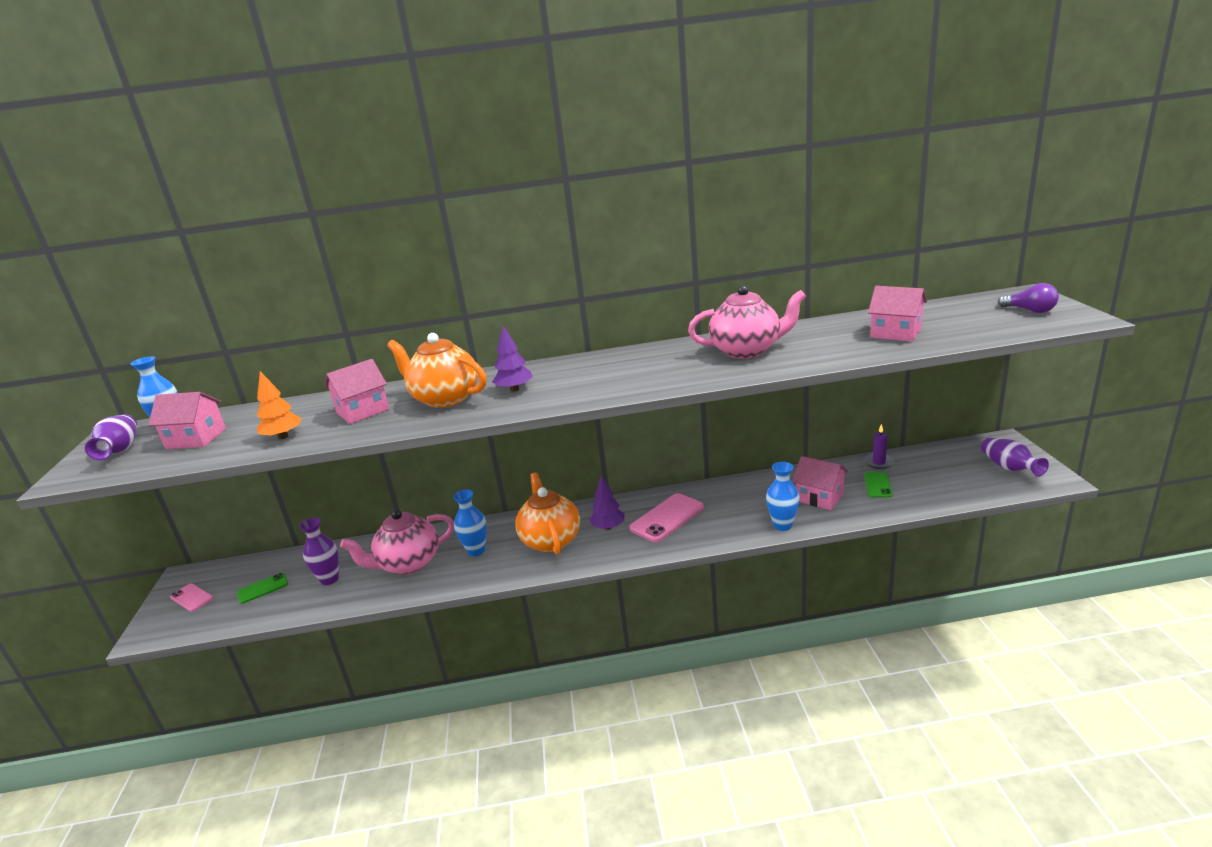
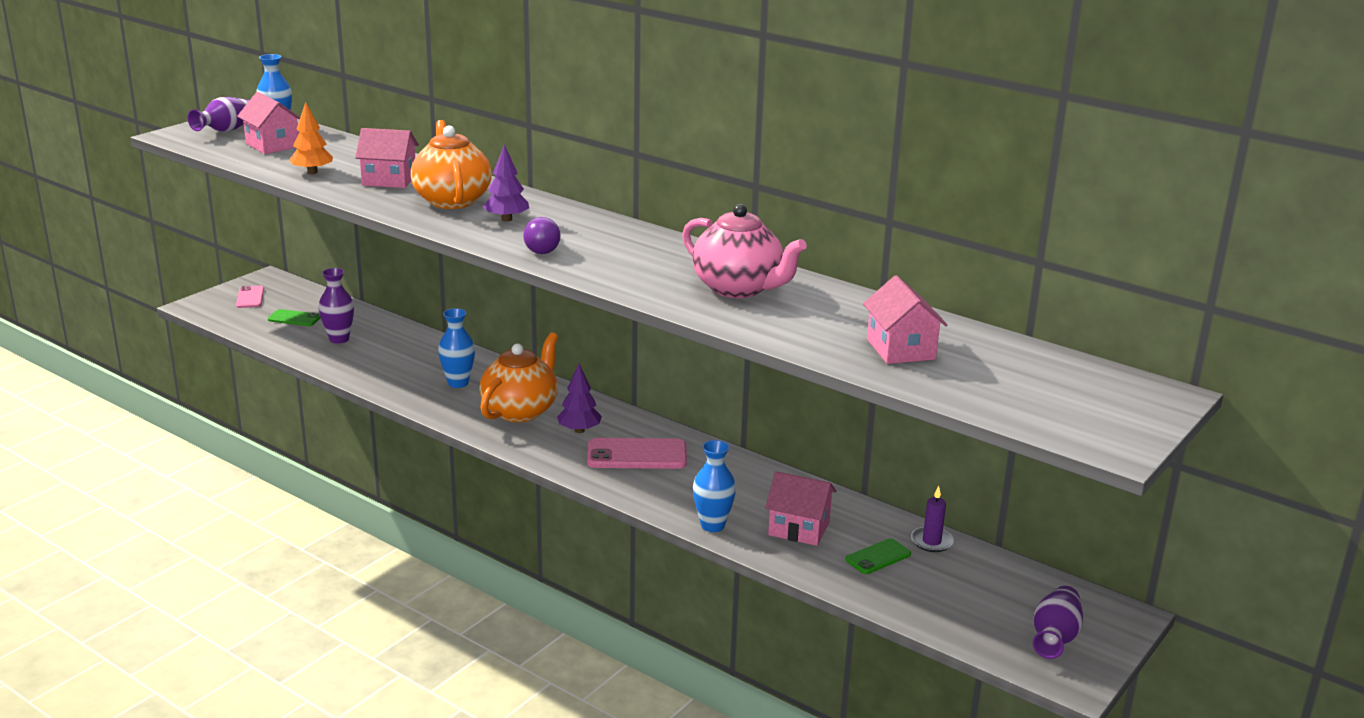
camera: 40 degrees right, 0 degrees up
pink teapot [340,510,454,575] -> none
pink house [793,456,848,510] -> pink house turned 60 degrees counterclockwise [765,471,836,546]
purple light bulb [998,283,1059,313] -> purple light bulb moved to [523,217,561,254]

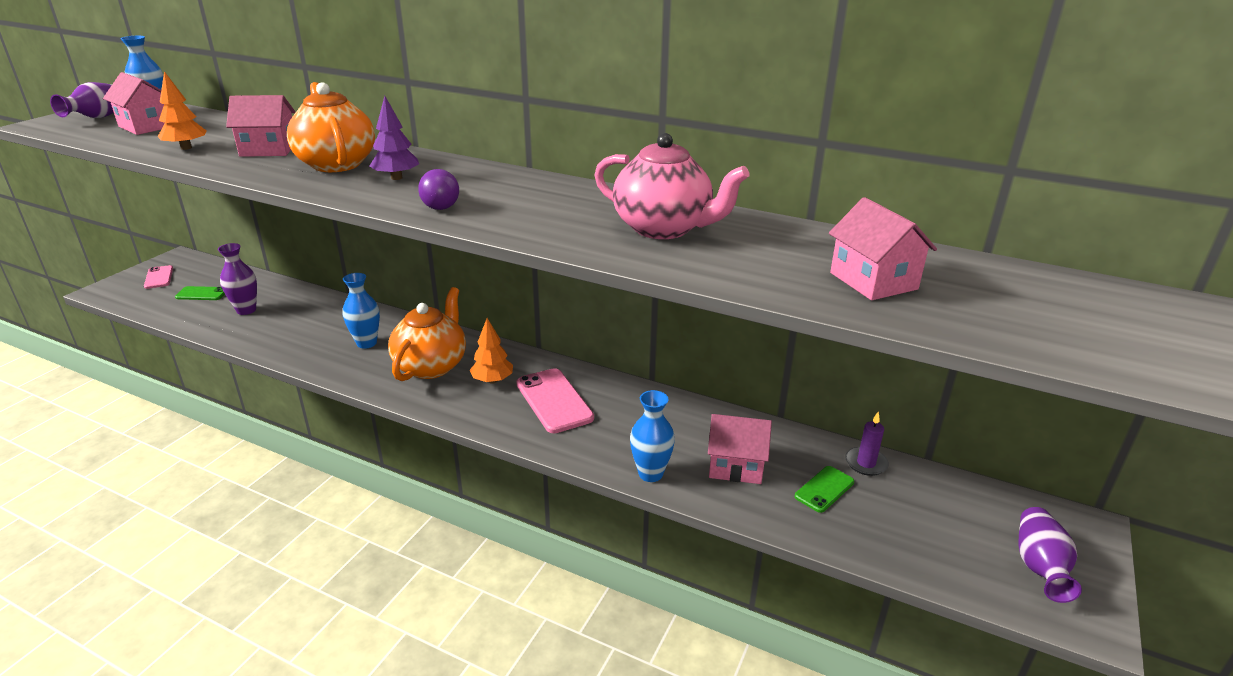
camera: 10 degrees left, 5 degrees up
purple tree [557,364,602,433] -> orange tree [470,318,513,384]
pink phone [587,438,687,469] -> pink phone turned 75 degrees clockwise [516,368,594,433]

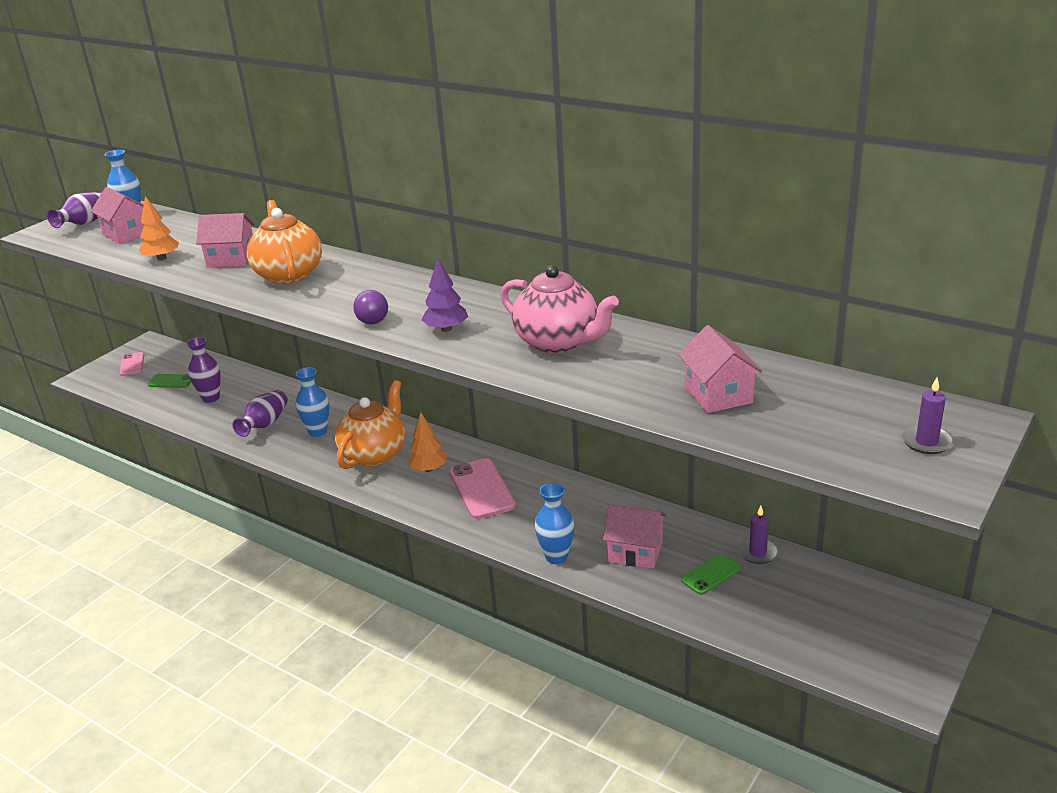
camera: 10 degrees right, 0 degrees up
purple tree [370,96,419,180] -> purple tree moved to [422,258,468,332]
purple vase [1018,507,1082,603] -> purple vase moved to [232,390,288,437]
none -> purple candle [902,377,954,454]

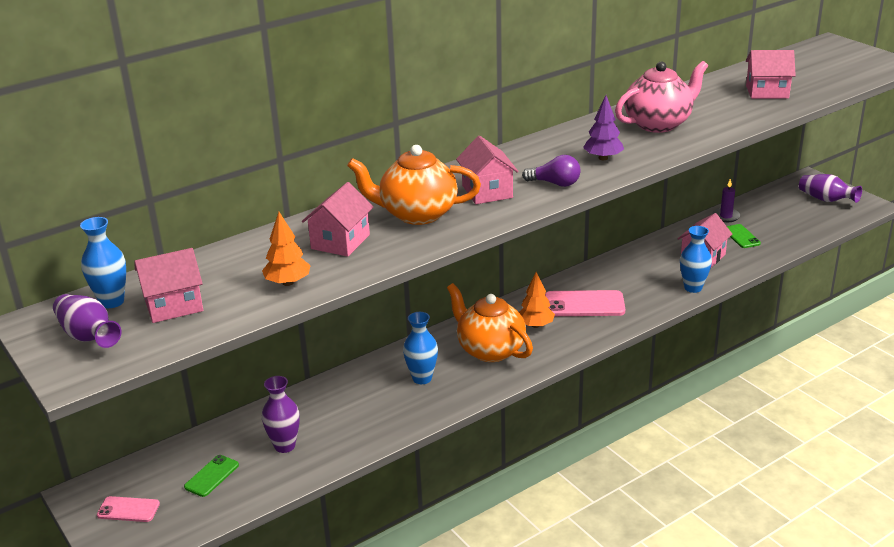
camera: 70 degrees left, 0 degrees up
purple vase [232,390,288,437] -> purple vase moved to [799,174,862,203]
purple candle [902,377,954,454] -> none
none -> pink house [456,136,519,204]

